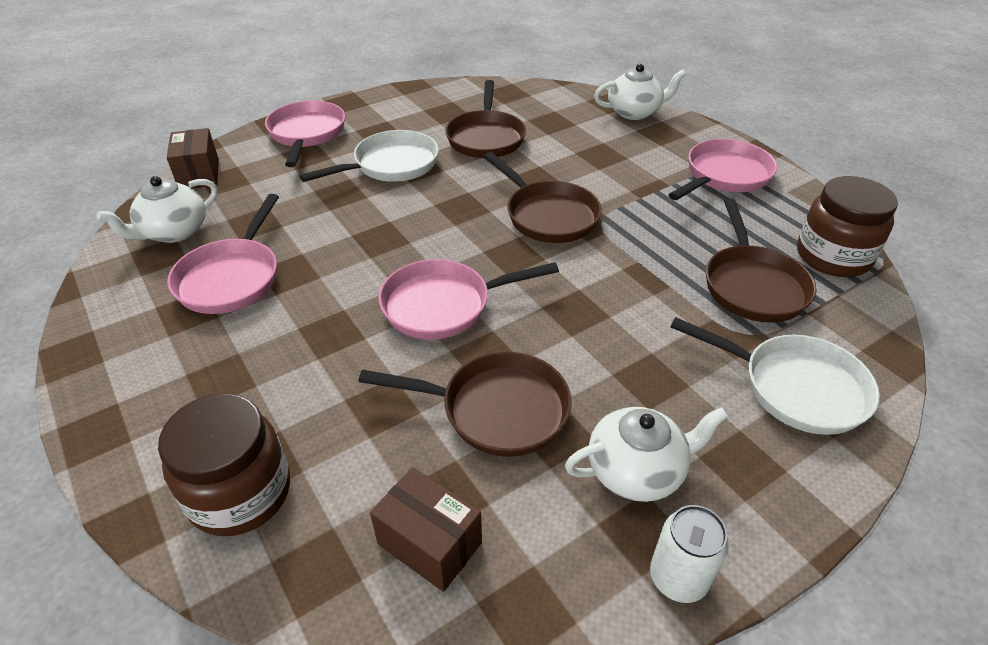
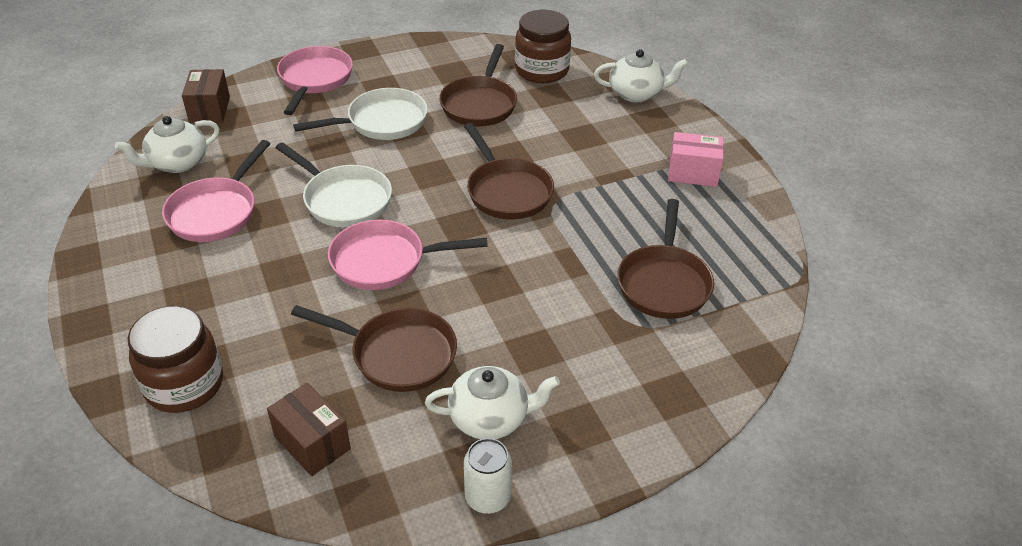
camera: 10 degrees right, 0 degrees up
pink pan [668,139,777,200] -> pink box [668,132,724,187]
white pan [670,317,880,435] -> white pan moved to [276,142,392,227]
brown jar [797,176,898,277] -> brown jar moved to [515,10,571,83]

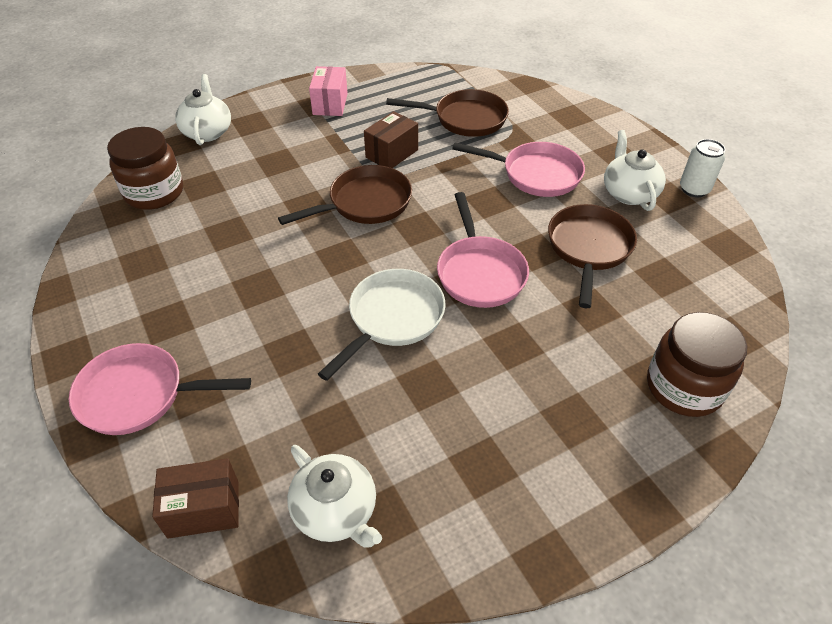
camera: 95 degrees left, 5 degrees up
pink pan [162,140,270,242] -> pink pan moved to [452,142,585,197]
brown box [267,383,351,476] -> brown box moved to [364,111,418,168]
white pan [293,88,428,140] -> none
brown pan [439,44,517,127] -> none

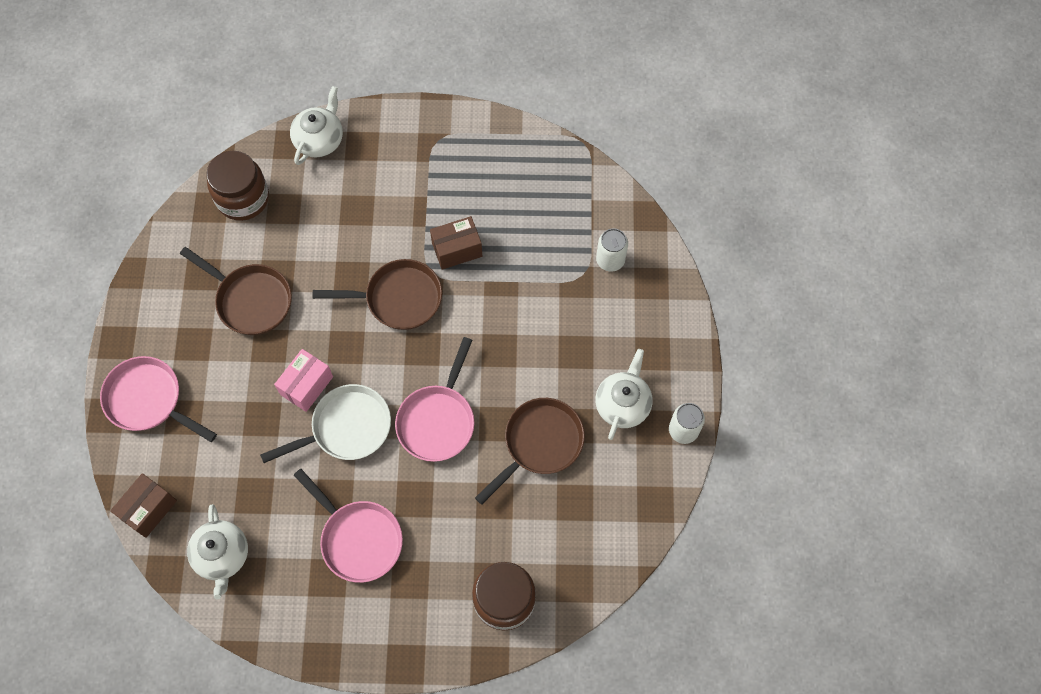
camera: 30 degrees right, 20 degrees up
brown box [152,458,239,539] -> brown box turned 75 degrees counterclockwise [110,473,177,538]
pink box [309,66,348,116] -> pink box moved to [274,349,333,412]
brown pan [386,89,509,137] -> brown pan moved to [180,247,292,335]
pink pan [452,142,585,197] -> pink pan moved to [294,469,403,583]
none -> white can [596,228,628,272]

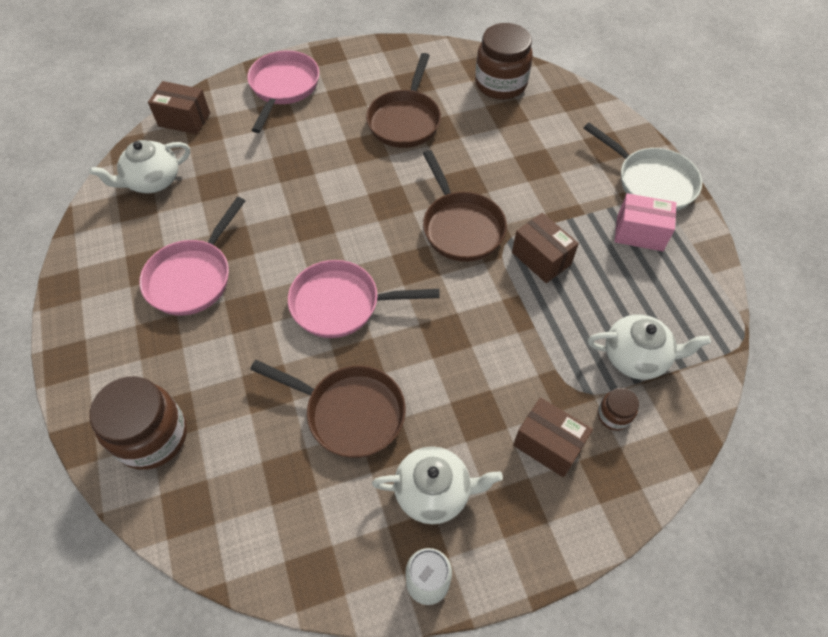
camera: 70 degrees right, 10 degrees down
white pan [260,384,391,463] -> white pan moved to [584,123,702,211]
pink box [274,349,333,412] -> pink box moved to [615,193,676,251]
white teapot [290,86,343,165] -> white teapot moved to [588,314,711,380]
white can [596,228,628,272] -> brown jar [598,388,639,431]
none -> brown box [513,397,593,477]

